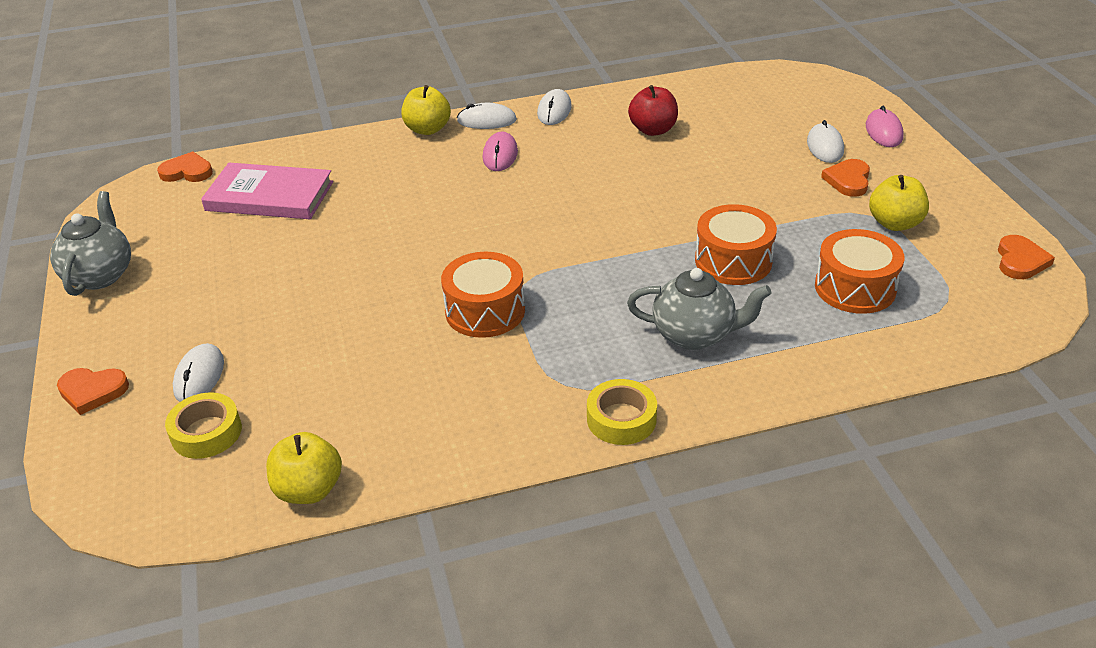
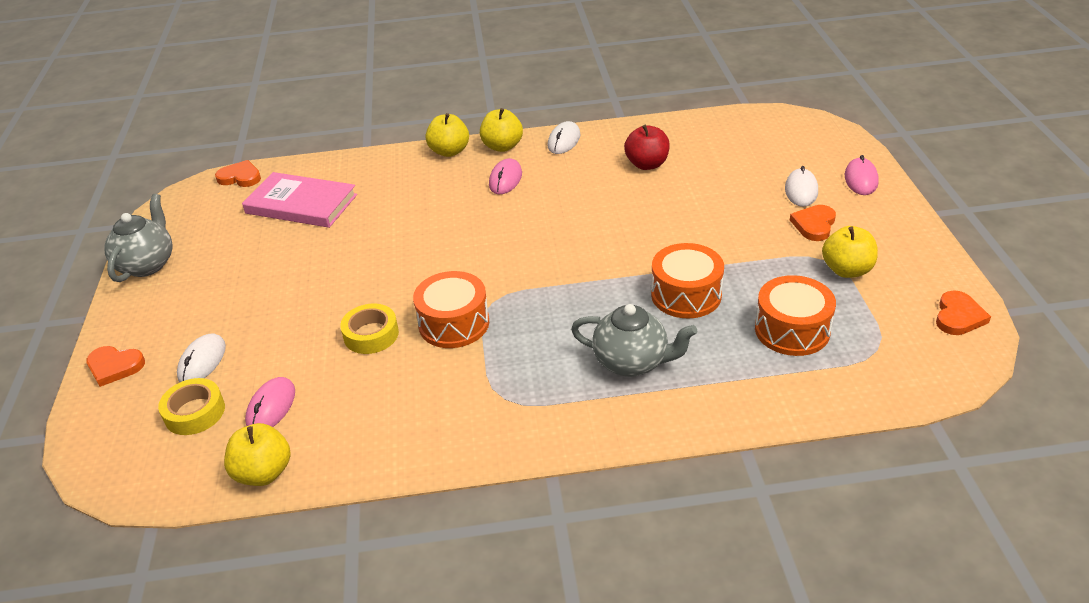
camera: 10 degrees right, 0 degrees up
white mouse [457,103,517,129] -> yellow apple [480,108,523,152]
yellow tape [587,379,657,445] -> yellow tape moved to [340,304,399,354]
none -> pink mouse [245,377,295,427]

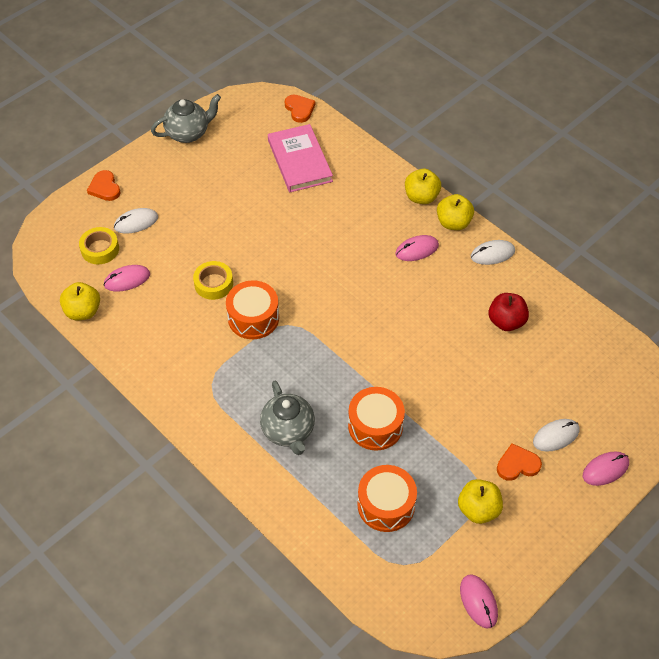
camera: 50 degrees right, 15 degrees up
orange heart [936,290,991,335] -> pink mouse [460,574,498,629]

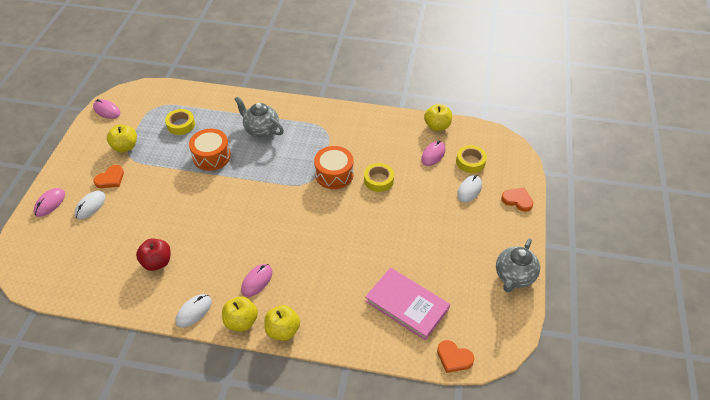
camera: 145 degrees right, 5 degrees down
orange drum [358,465,417,532] -> yellow tape [165,109,195,135]

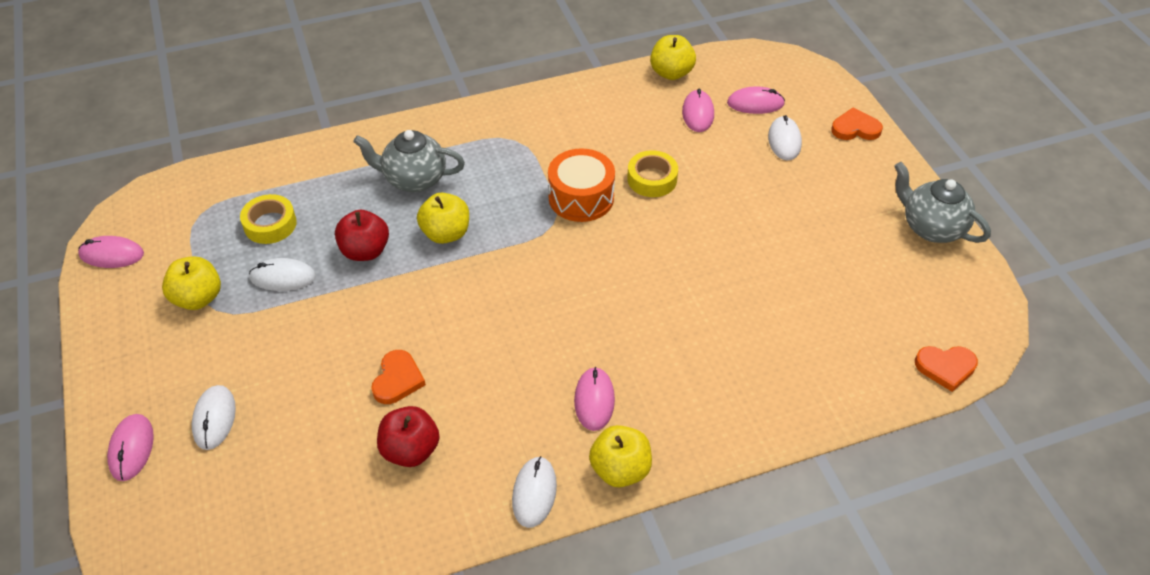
camera: 30 degrees left, 0 degrees up
orange heart [93,165,124,188] -> orange heart moved to [371,350,426,404]
orange drum [189,129,231,171] -> red apple [335,210,389,261]
yellow apple [264,305,300,341] -> yellow apple moved to [417,193,469,244]
pink book [365,268,450,340] -> none
yellow tape [456,145,487,173] -> pink mouse [727,86,785,114]
grey teapot [496,238,540,292] -> grey teapot turned 135 degrees clockwise [894,162,991,243]
none -> white mouse [249,258,316,291]

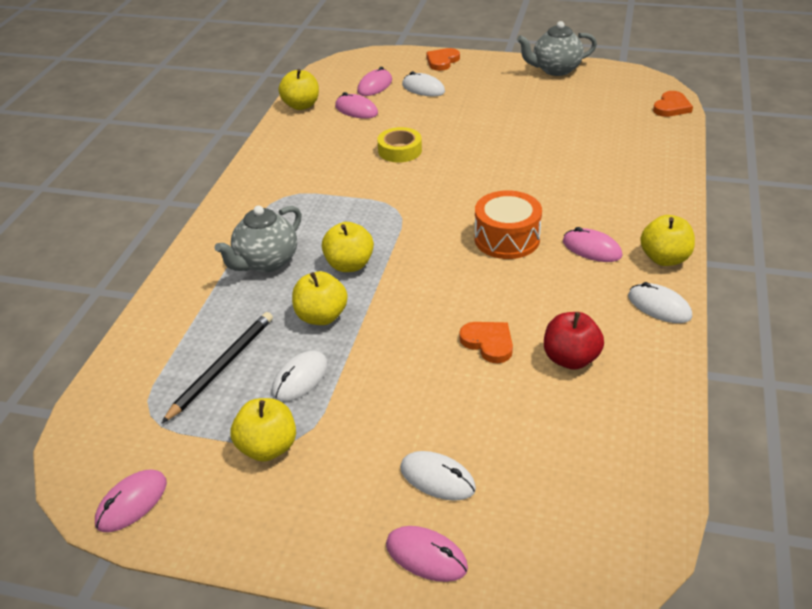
camera: 55 degrees left, 10 degrees down
yellow tape [240,194,297,244] -> black pencil [162,312,273,423]
red apple [335,210,389,261] -> yellow apple [292,271,348,325]
orange drum [548,148,615,222] -> orange drum moved to [475,190,542,259]

